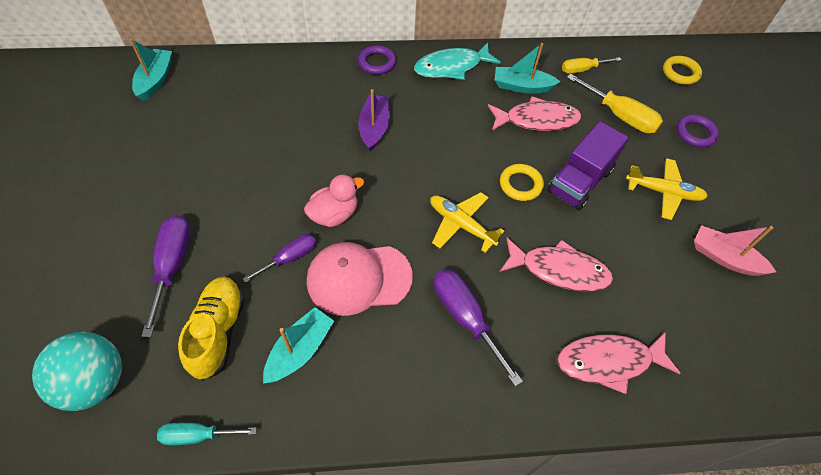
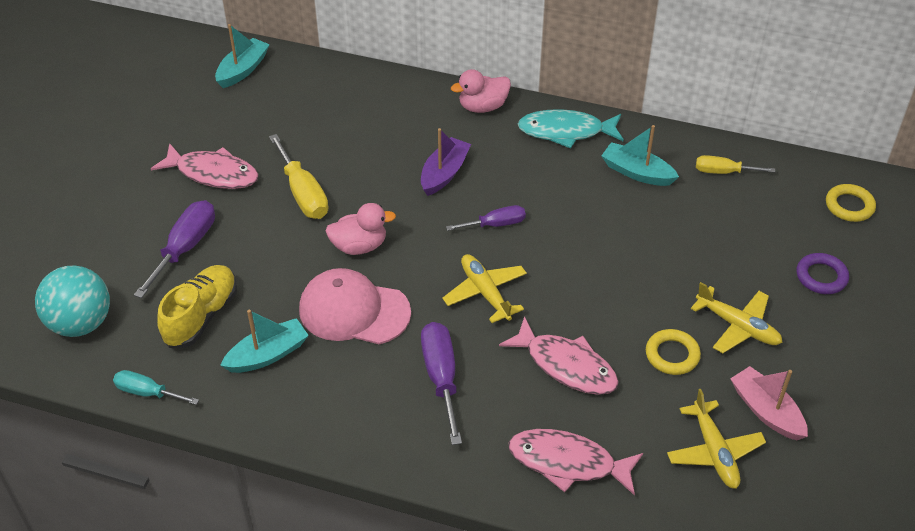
camera: 25 degrees right, 10 degrees down
purple screwdriver [243,234,316,283] -> purple screwdriver moved to [446,205,526,231]
purple ring [358,45,396,75] -> pink duck [451,69,511,113]
pink fish [488,97,582,131] -> pink fish moved to [151,143,259,189]
yellow ring [500,164,544,201] -> yellow ring moved to [646,329,701,375]
purple truck [547,121,629,210] -> none
yellow screwdriver [567,74,663,133] -> yellow screwdriver moved to [269,134,329,219]
none -> yellow plane [667,389,766,489]

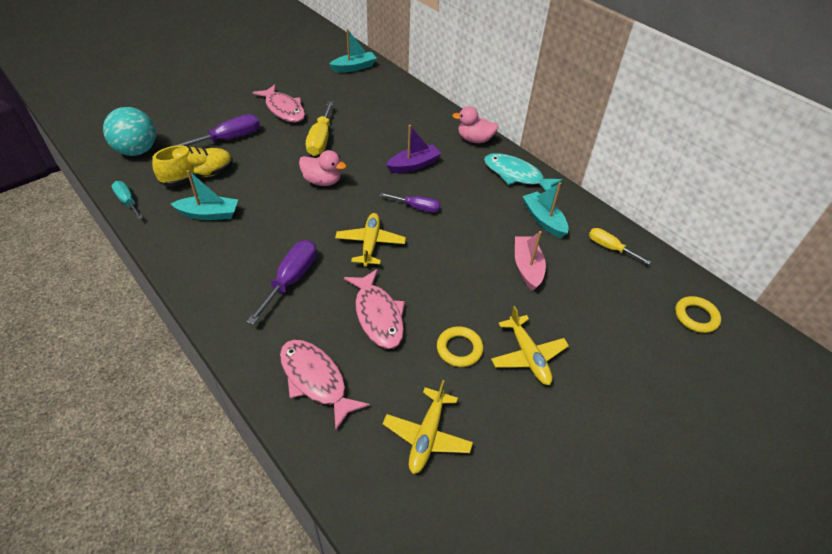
camera: 30 degrees right, 0 degrees up
pink cap [299,268,411,344] -> none
pink boat [730,366,808,440] -> pink boat moved to [515,231,546,291]
purple ring [797,253,849,294] -> none

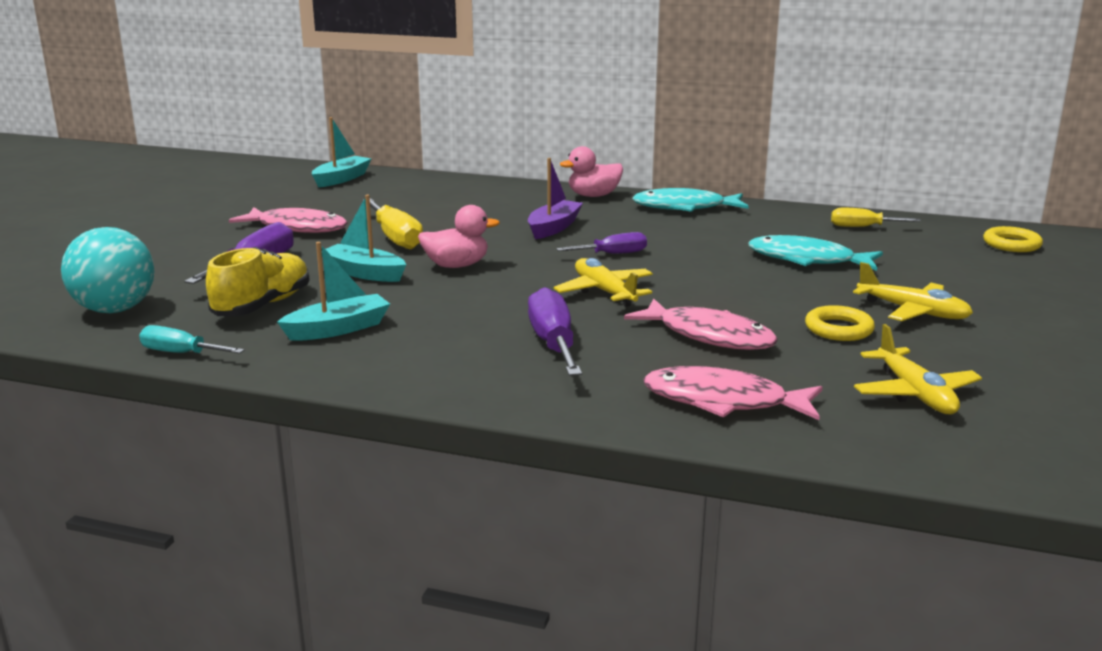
camera: 30 degrees left, 25 degrees down
pink boat [515,231,546,291] -> turquoise fish [748,235,883,271]
turquoise boat [522,182,569,238] -> turquoise boat moved to [321,195,406,282]

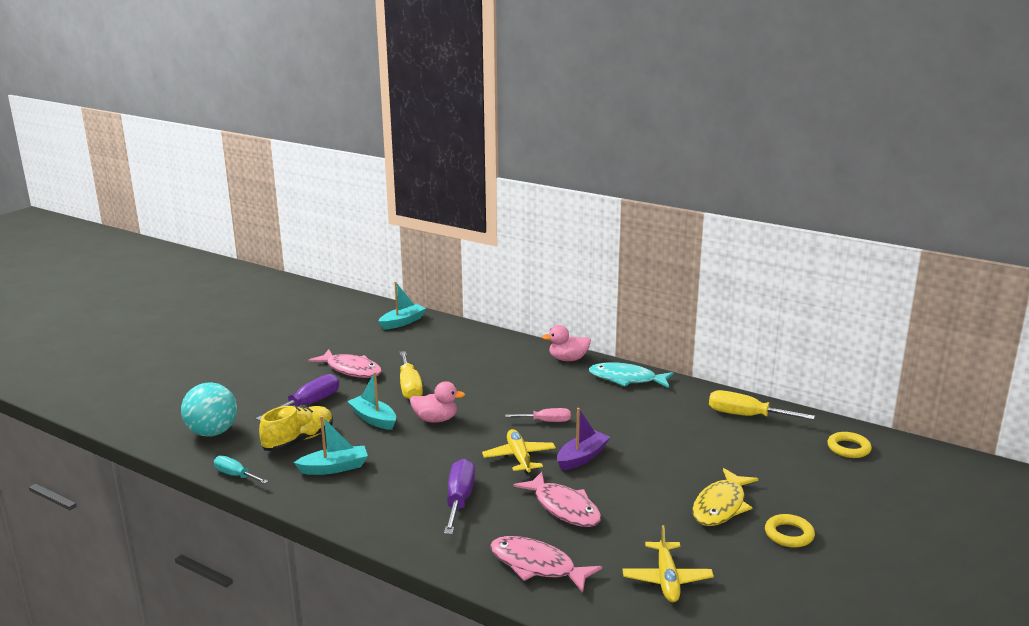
camera: 15 degrees right, 0 degrees up
purple boat [528,158,583,239] -> purple boat moved to [557,408,610,471]
purple screwdriver [556,232,647,254] -> pink screwdriver [505,408,571,422]
turquoise fish [748,235,883,271] -> none
yellow ring [805,305,875,341] -> yellow ring moved to [765,514,815,548]
yellow screwdriver [831,208,921,227] -> yellow screwdriver [709,390,815,420], size x1.58
yellow plane [853,262,973,321] -> yellow fish [692,468,758,526]

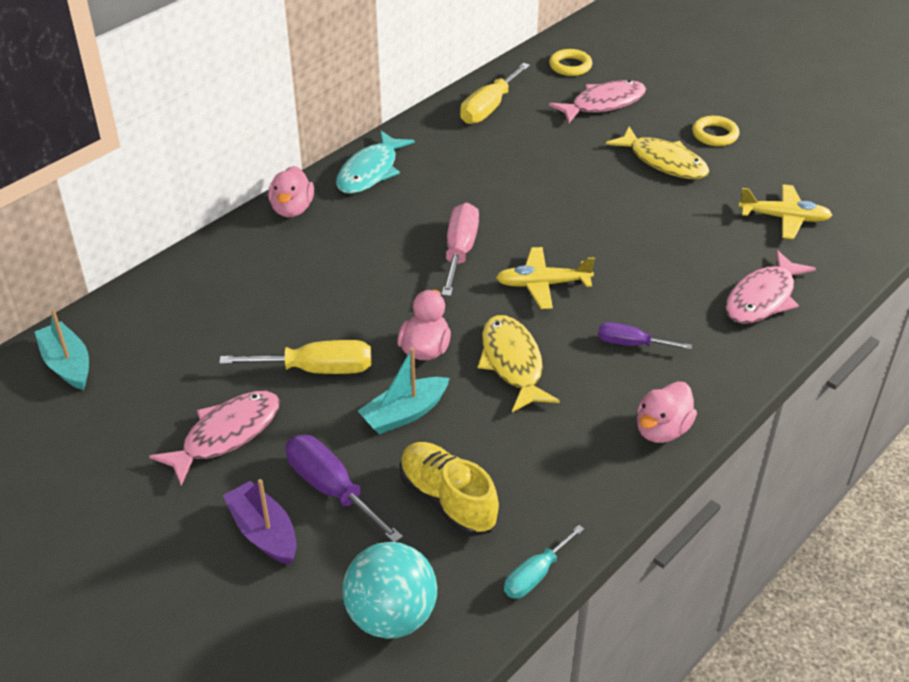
camera: 80 degrees left, 20 degrees up
turquoise boat [294,416,368,475] -> none
purple screwdriver [444,459,475,534] -> purple screwdriver [598,322,692,349], size x0.63
pink screwdriver [505,408,571,422] -> pink screwdriver [442,203,479,296], size x1.58
pink fish [513,472,601,527] -> pink fish moved to [549,80,646,123]
purple boat [557,408,610,471] -> purple boat moved to [223,479,297,565]
none -> yellow fish [478,315,560,412]
none -> pink duck [637,381,697,443]

